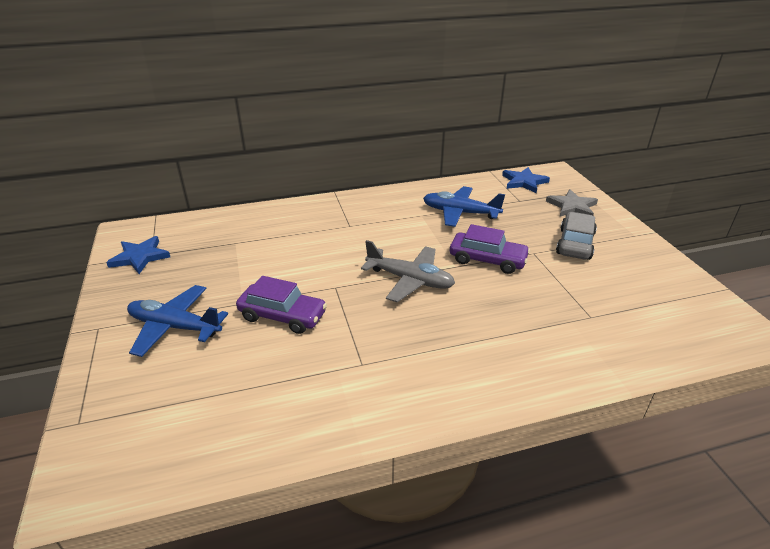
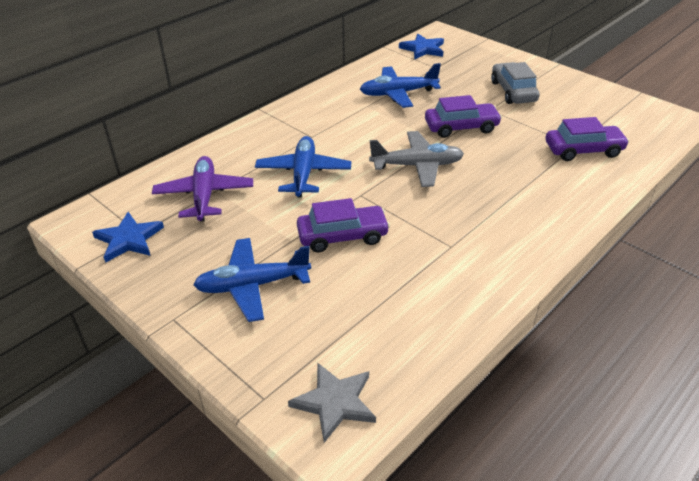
camera: 30 degrees left, 5 degrees up
grey star [546,189,598,217] -> grey star moved to [288,363,376,443]
none -> purple plane [152,156,253,221]
none -> blue plane [255,136,351,198]
none -> purple car [545,117,629,161]

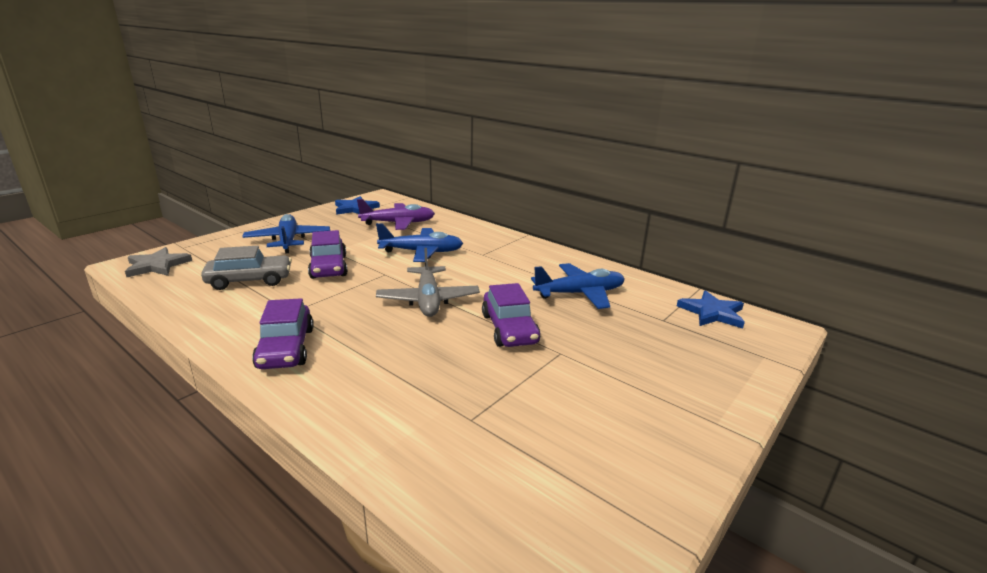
camera: 85 degrees right, 15 degrees down
blue plane [360,63,441,108] -> blue plane turned 90 degrees clockwise [531,263,625,309]
grey car [491,62,540,104] -> grey car moved to [201,246,292,290]
purple car [545,117,629,161] -> purple car moved to [252,298,314,369]

